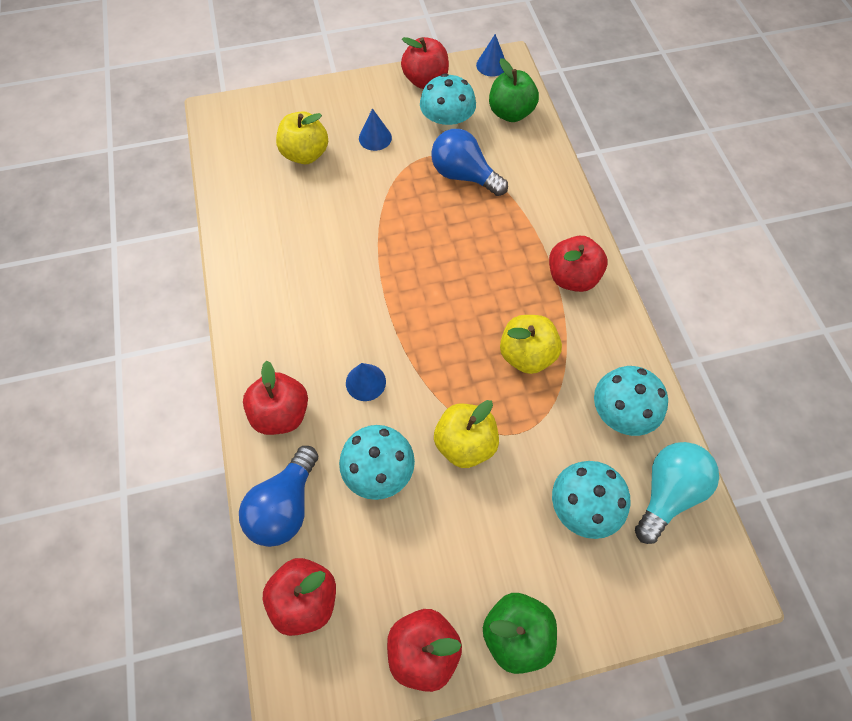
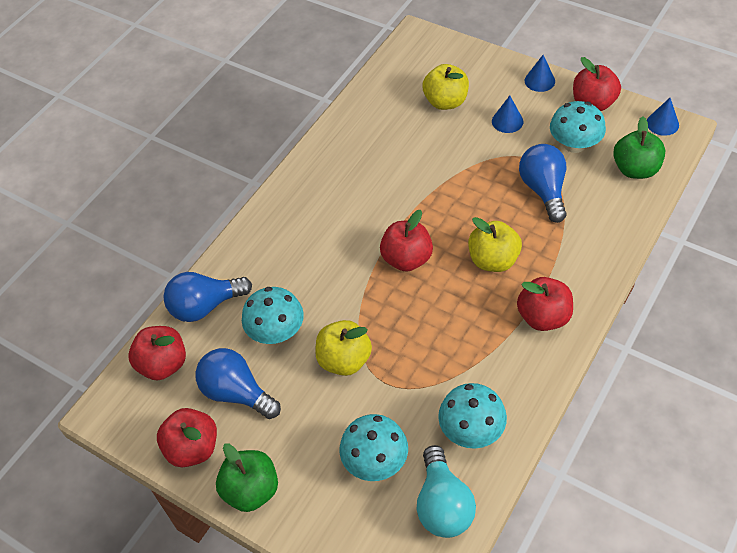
camera: 50 degrees right, 10 degrees down
red apple [243,361,308,435] -> red apple moved to [380,210,433,272]
blue cone [346,363,386,401] -> blue cone moved to [524,55,555,92]
yellow apple [500,315,562,374] -> yellow apple moved to [468,217,522,272]
turquoise light bulb [635,442,719,544] -> turquoise light bulb turned 90 degrees clockwise [416,445,476,538]
none -> blue light bulb [195,348,281,419]

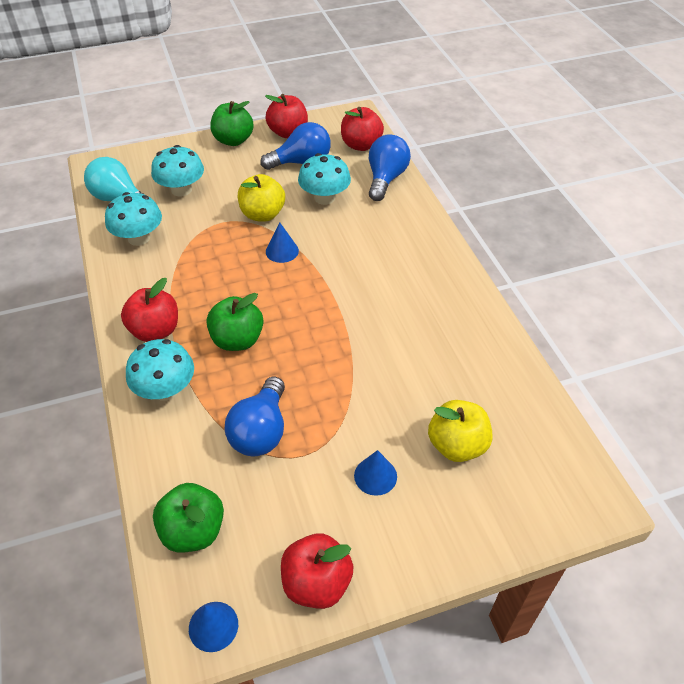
camera: 125 degrees right, 5 degrees down
red apple [380,210,433,272] -> none
yellow apple [468,217,522,272] -> green apple [207,293,264,351]
blue light bulb [519,144,567,223] -> blue light bulb turned 75 degrees clockwise [225,377,285,457]
blue cone [524,55,555,92] -> blue cone moved to [266,222,299,263]
turquoise mushroom [550,101,606,153] -> turquoise mushroom moved to [126,339,194,401]

